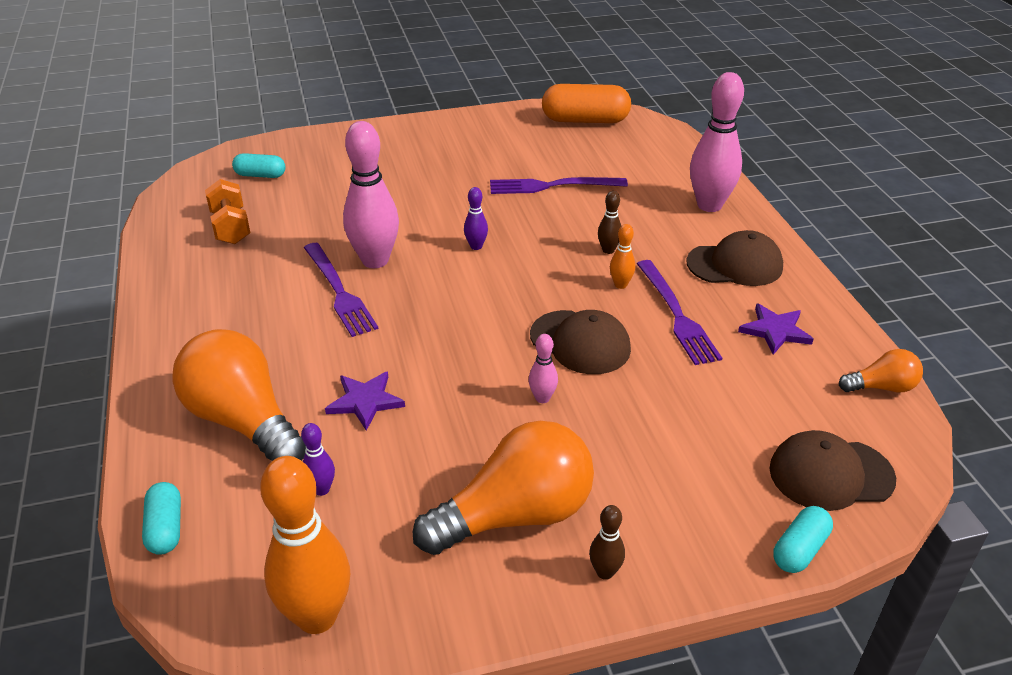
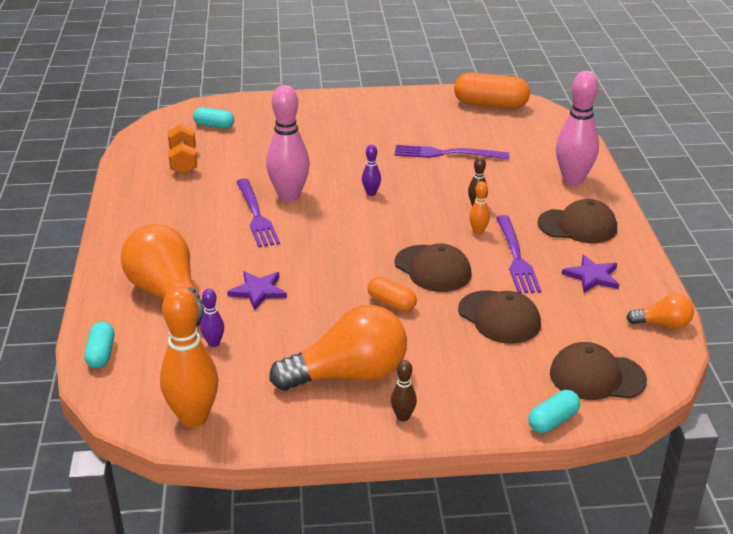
camera: 10 degrees right, 5 degrees down
pink bowling pin [529,334,558,403] -> orange capsule [368,277,417,312]
none -> brown cap [458,290,541,344]

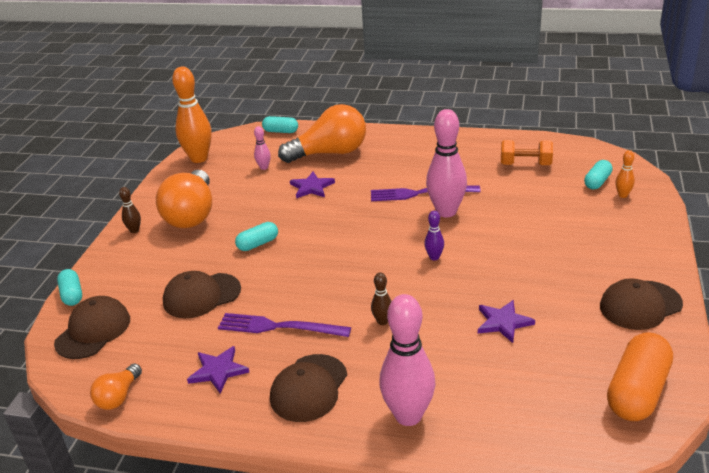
camera: 110 degrees right, 0 degrees up
purple bowling pin [200,289,224,347] -> pink bowling pin [254,126,271,170]
orange capsule [368,277,417,312] -> turquoise capsule [235,222,278,251]
purple fork [394,145,509,159] -> purple star [478,300,535,343]
brown cap [394,243,472,292] -> brown cap moved to [600,278,683,330]
orange bowling pin [469,181,490,235] -> orange bowling pin moved to [615,150,635,198]

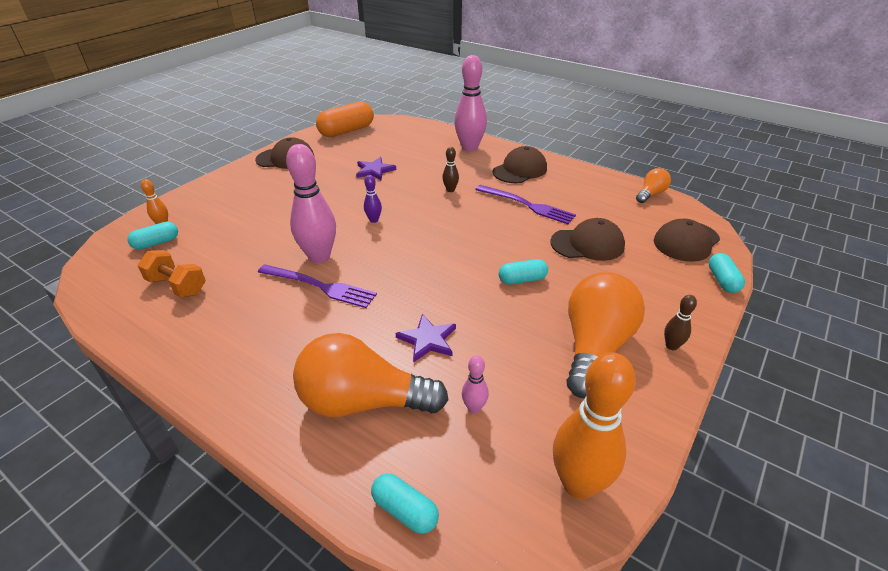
camera: 160 degrees left, 5 degrees up
purple star [187,346,249,394] -> none

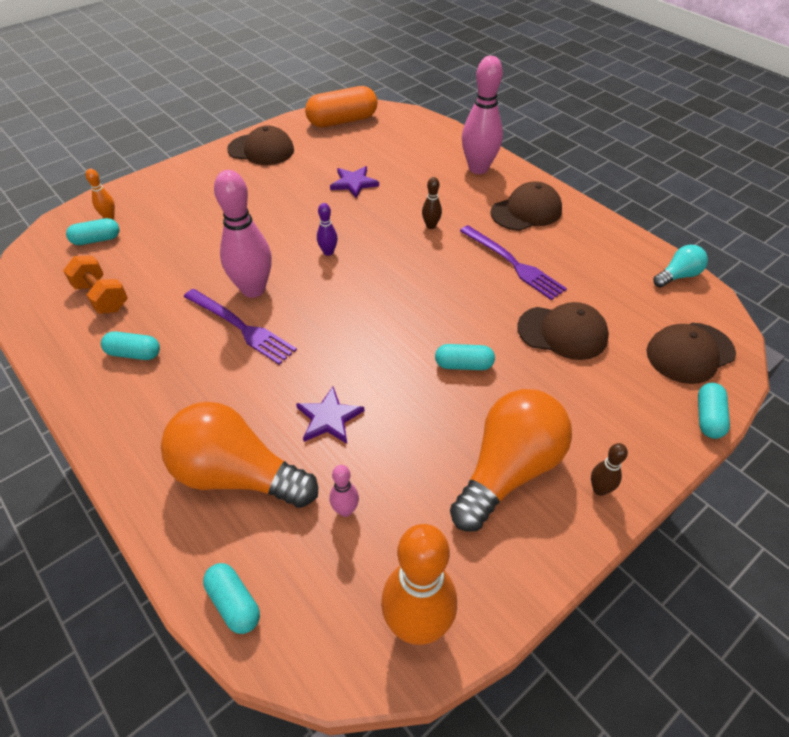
camera: 15 degrees right, 10 degrees up
orange light bulb [636,168,671,203] -> turquoise light bulb [653,245,708,288]
none -> turquoise capsule [101,332,160,360]

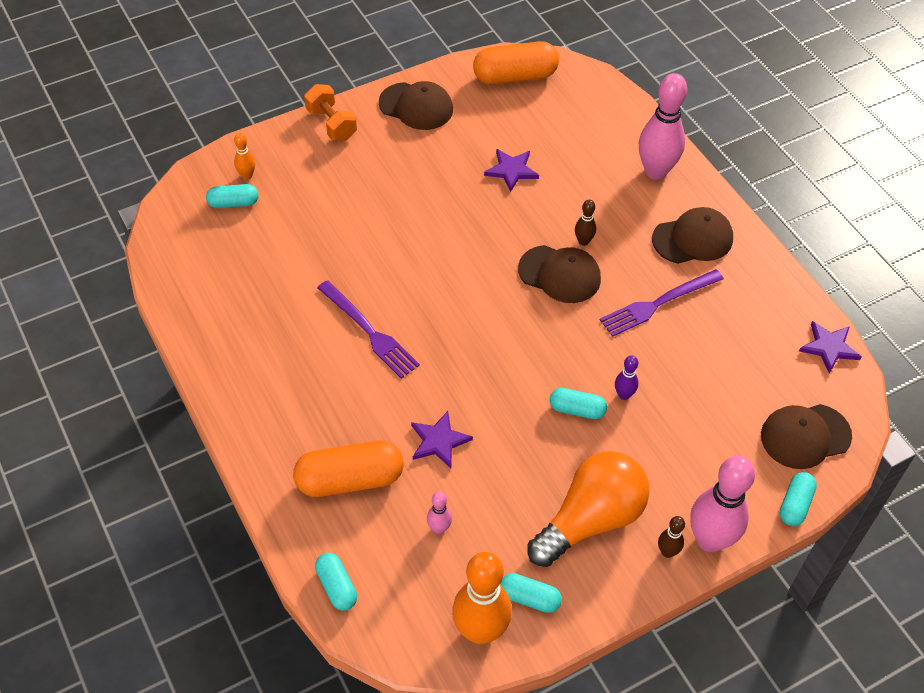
camera: 10 degrees right, 5 degrees up
orange dumbbell [63,256,128,314] -> orange dumbbell moved to [304,84,357,141]
turquoise capsule [101,332,160,360] -> turquoise capsule moved to [500,573,562,613]
orange light bulb [161,402,318,508] -> orange capsule [293,441,404,497]
pink bowling pin [214,170,272,298] -> pink bowling pin moved to [690,456,755,552]
purple bowling pin [317,203,338,256] -> purple bowling pin moved to [615,356,638,400]
purple fork [460,225,567,300] -> purple fork turned 90 degrees clockwise [600,269,724,337]
brown cap [517,302,609,360] -> brown cap moved to [518,245,601,303]
turquoise light bulb [653,245,708,288] -> purple star [799,321,862,374]

